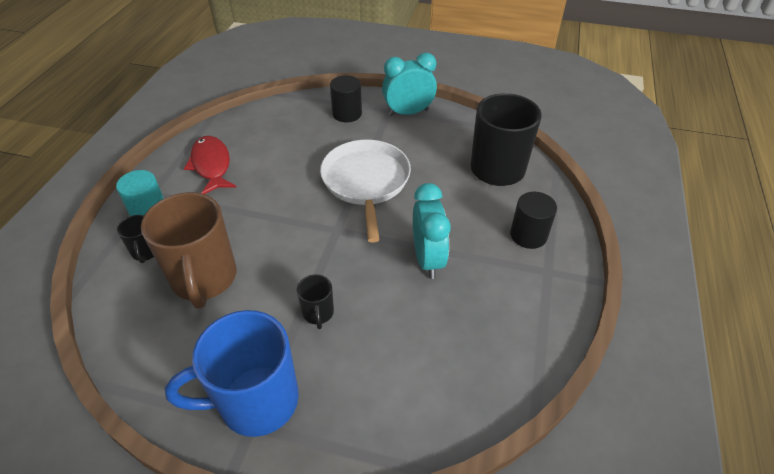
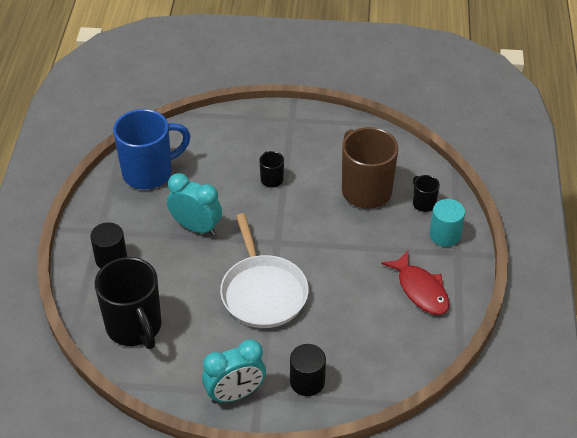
camera: 170 degrees right, 0 degrees up
blue mug [165,310,299,437] -> blue mug moved to [113,109,190,189]
turquoise clock [413,183,451,279] -> turquoise clock turned 135 degrees clockwise [167,173,222,236]

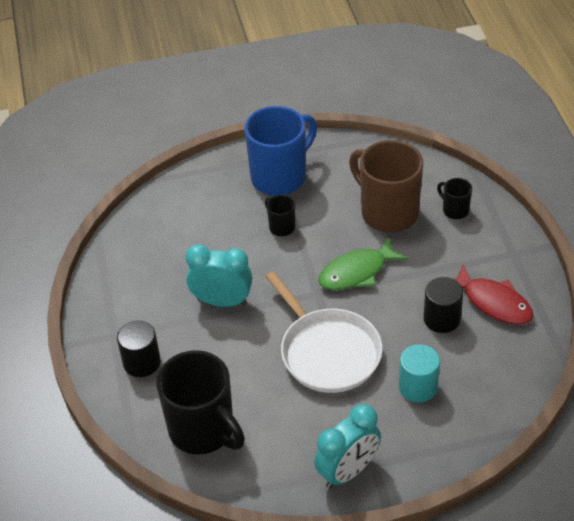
camera: 15 degrees left, 0 degrees up
blue mug [113,109,190,189] -> blue mug moved to [244,106,317,195]
black cylinder [290,344,326,396] -> black cylinder moved to [423,277,463,333]
turquoise cylinder [430,199,465,247] -> turquoise cylinder moved to [399,344,440,403]
none -> green fish [318,237,408,290]

